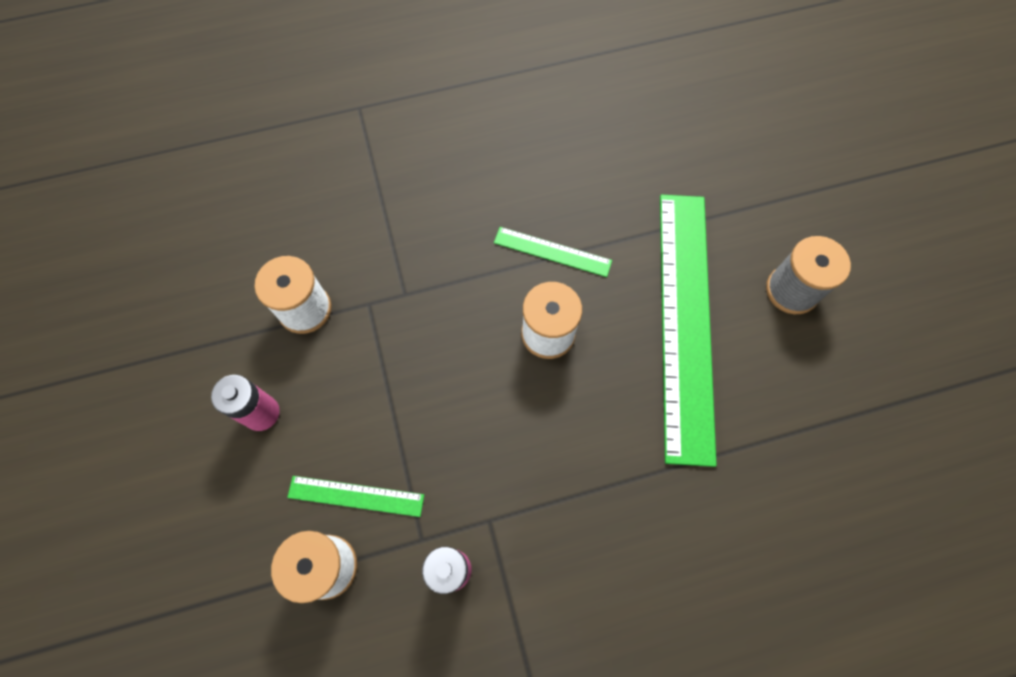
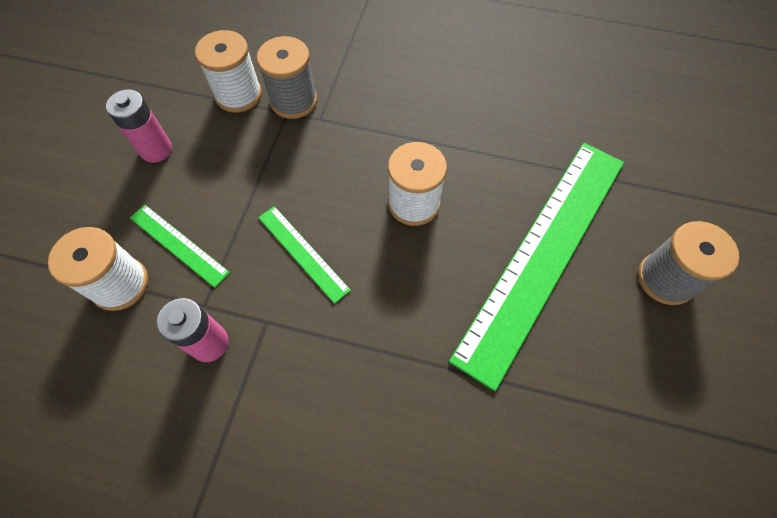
camera: 30 degrees right, 5 degrees down
green ruler [494,227,612,277] -> green ruler moved to [258,206,351,304]
none -> grey spool [256,36,317,119]

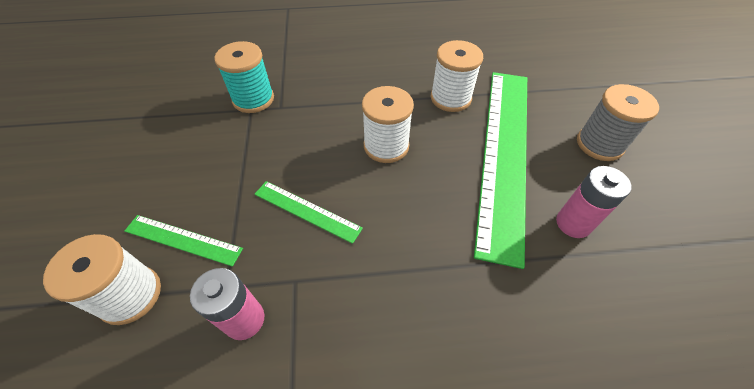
camera: 20 degrees left, 10 degrees down
pink battery [106,89,172,163] -> pink battery moved to [556,166,631,238]
white spool [195,30,262,113] -> white spool moved to [431,40,483,112]
grey spool [256,36,317,119] -> turquoise spool [214,41,274,113]

